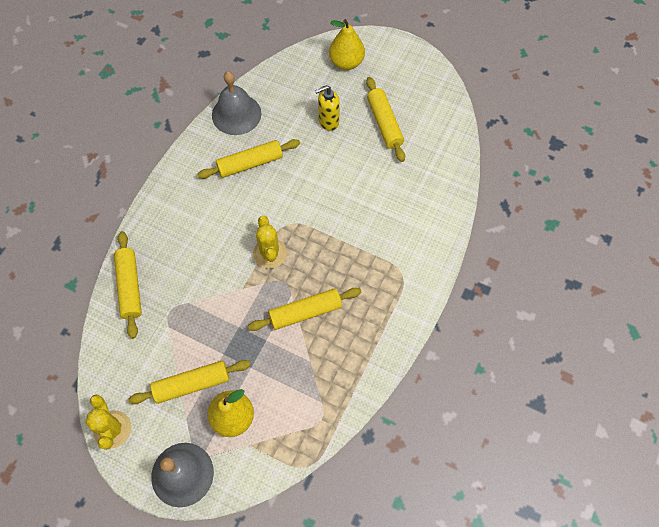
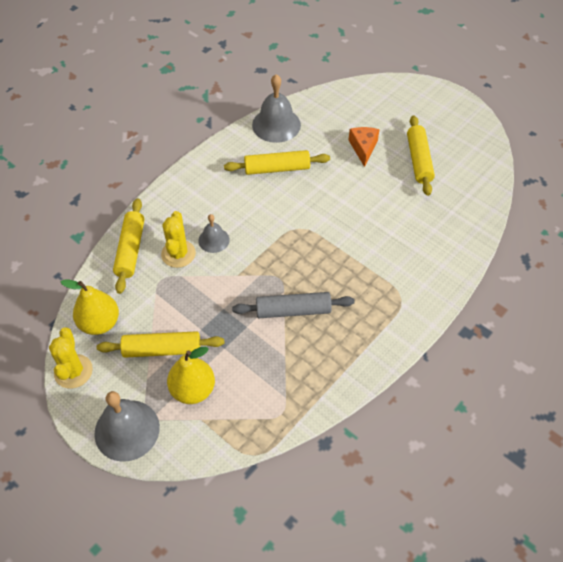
camera: 15 degrees right, 10 degrees down
yellow rolling pin [248,288,361,331] -> grey rolling pin [232,292,355,318]
yellow cactus [253,216,287,269] -> yellow cactus moved to [161,211,196,268]
yellow soap dispenser [315,85,340,131] -> orange cheese [349,127,380,167]
yellow pear [329,19,365,70] -> yellow pear moved to [61,280,119,335]
none -> grey bell [198,214,230,253]

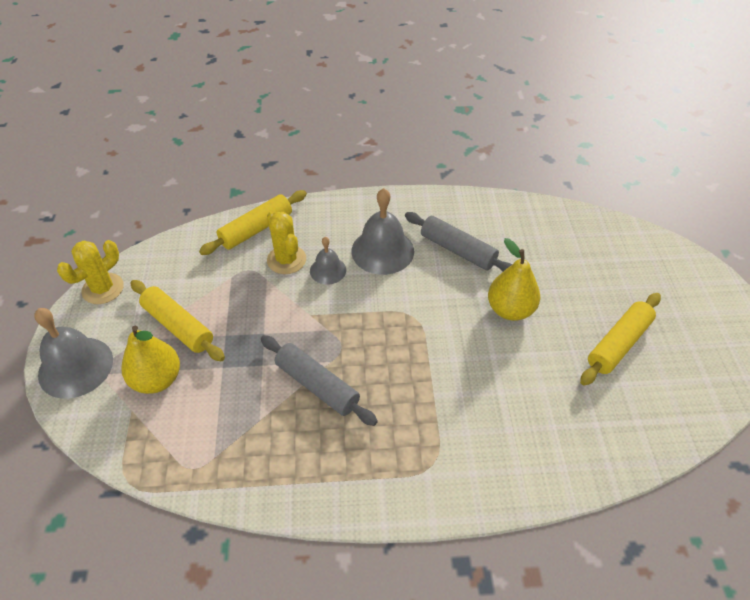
camera: 45 degrees right, 5 degrees down
yellow pear [61,280,119,335] -> yellow pear moved to [488,238,540,321]
yellow cactus [161,211,196,268] -> yellow cactus turned 75 degrees counterclockwise [267,210,306,274]
yellow rolling pin [224,150,330,175] -> grey rolling pin [405,212,512,272]
grey bell [252,74,301,143] -> grey bell moved to [351,188,414,275]
orange cheese [349,127,380,167] -> none

